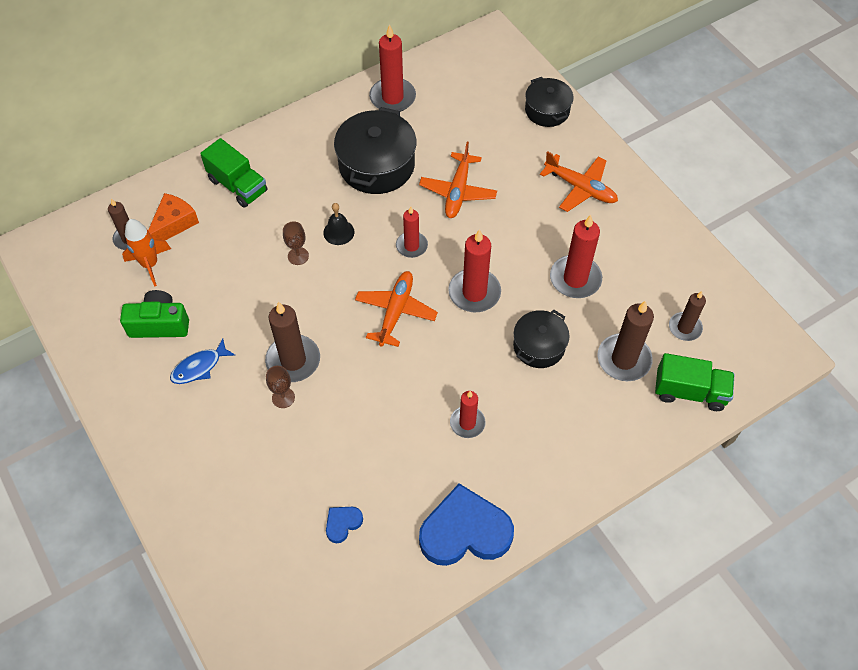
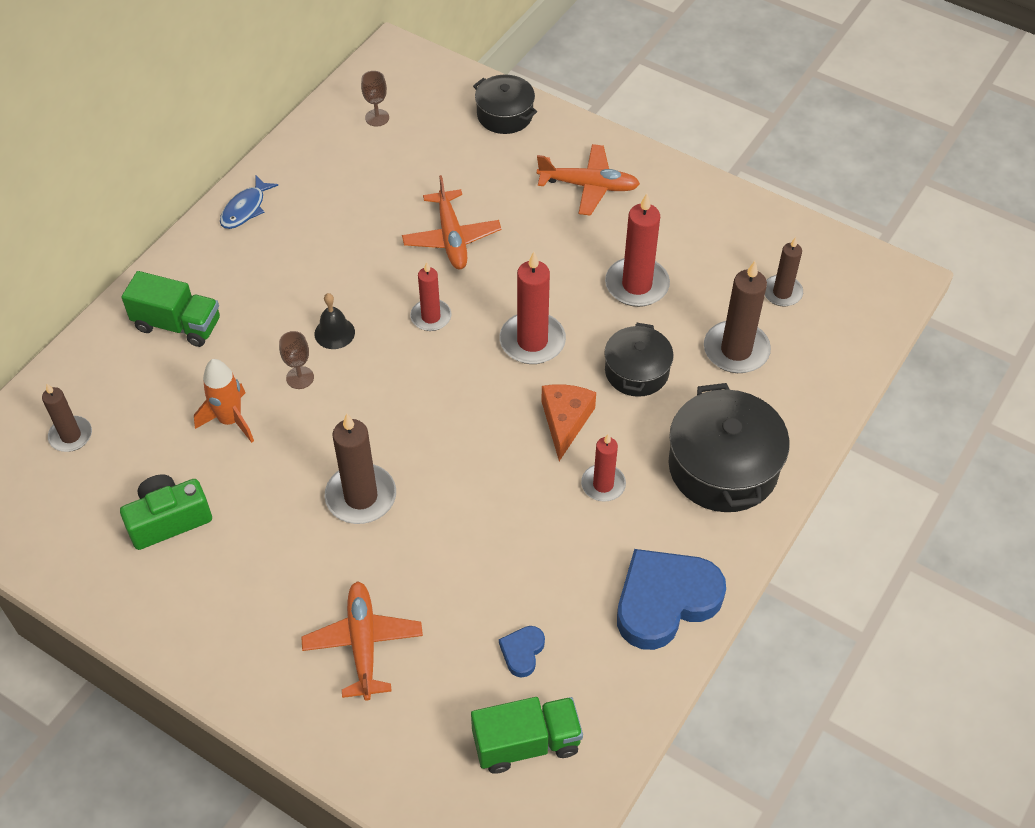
camera: 25 degrees left, 5 degrees down
orange rocket [122,219,171,287] -> orange rocket moved to [194,359,254,443]
orange cheese [148,193,199,240] -> orange cheese moved to [541,384,596,461]
blue fish [170,338,236,384] -> blue fish moved to [220,176,278,229]
brown goblet [266,366,295,408] -> brown goblet moved to [361,71,389,127]
black pot [334,107,416,194] -> black pot moved to [668,383,790,512]
orange plane [355,271,438,347] -> orange plane moved to [301,581,423,701]
red candle [369,24,416,112] -> none
green truck [655,353,734,411] -> green truck moved to [471,697,583,774]

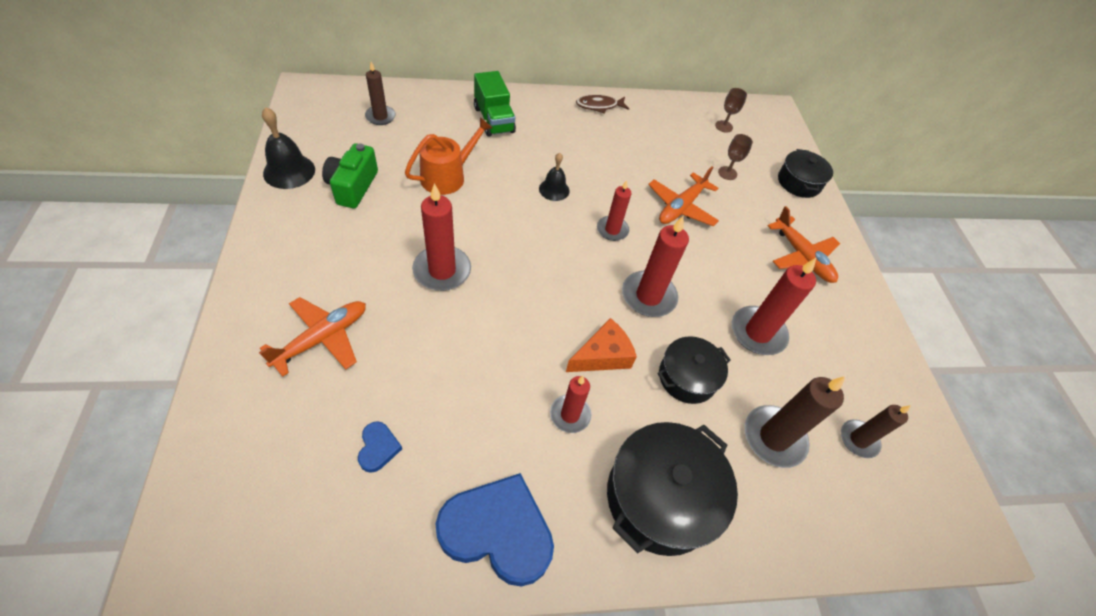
camera: 45 degrees right, 0 degrees up
green camera [120,475,212,550] -> green camera turned 105 degrees counterclockwise [322,143,378,208]
orange rocket [194,359,254,443] -> orange watering can [405,117,492,195]
blue fish [220,176,278,229] -> brown fish [576,95,629,114]
brown goblet [279,331,314,389] -> brown goblet moved to [718,134,753,180]
brown candle [324,413,396,524] -> red candle [412,183,471,291]
green truck [471,697,583,774] -> none
blue heart [499,626,545,678] -> blue heart turned 105 degrees clockwise [358,421,402,473]
none -> black bell [262,107,315,189]

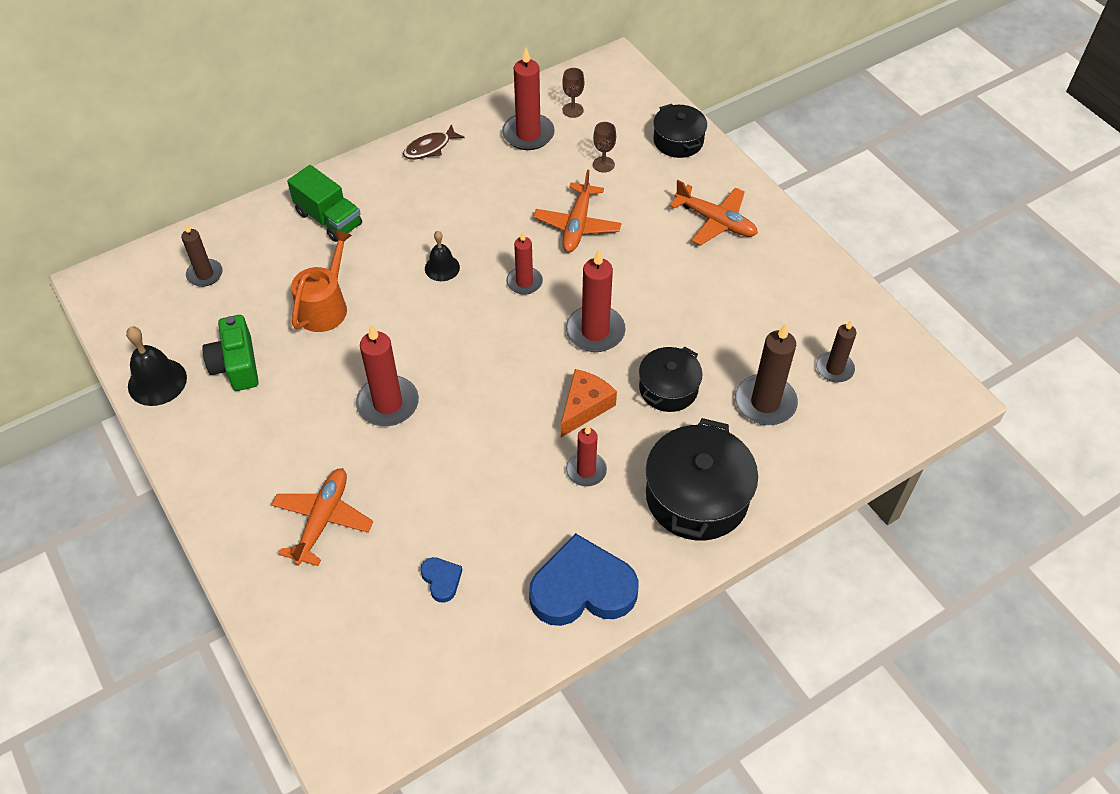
camera: 20 degrees left, 0 degrees up
red candle [732,258,816,355] -> red candle moved to [502,47,555,150]

